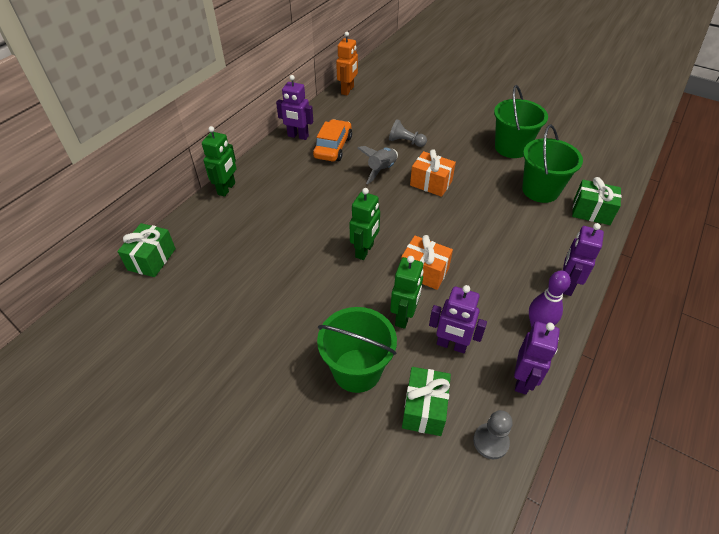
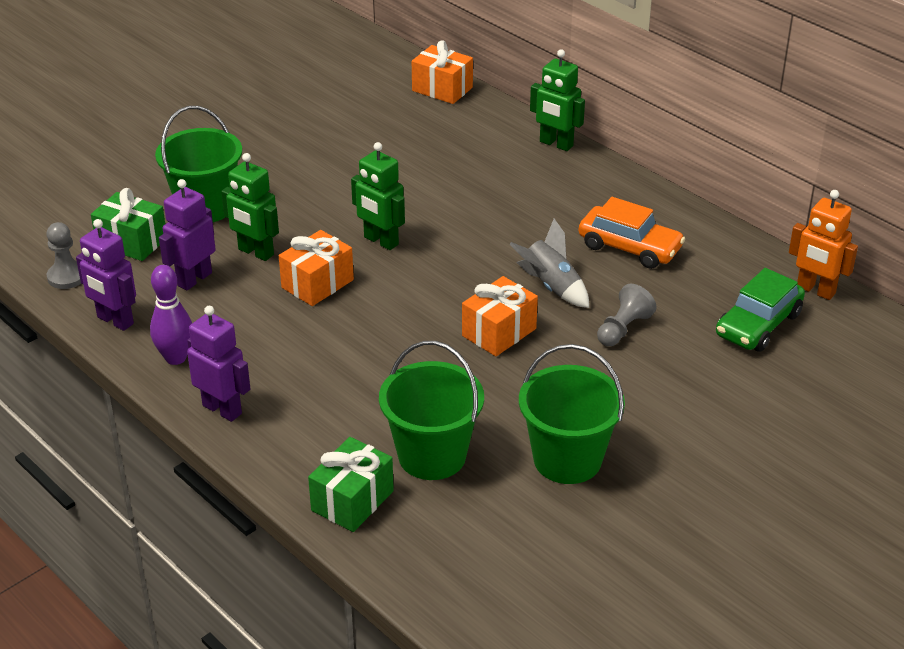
camera: 105 degrees right, 10 degrees down
green gift [117,223,176,277] -> orange gift [412,40,473,104]
purple robot [276,75,313,140] -> none
none -> green car [716,268,805,352]

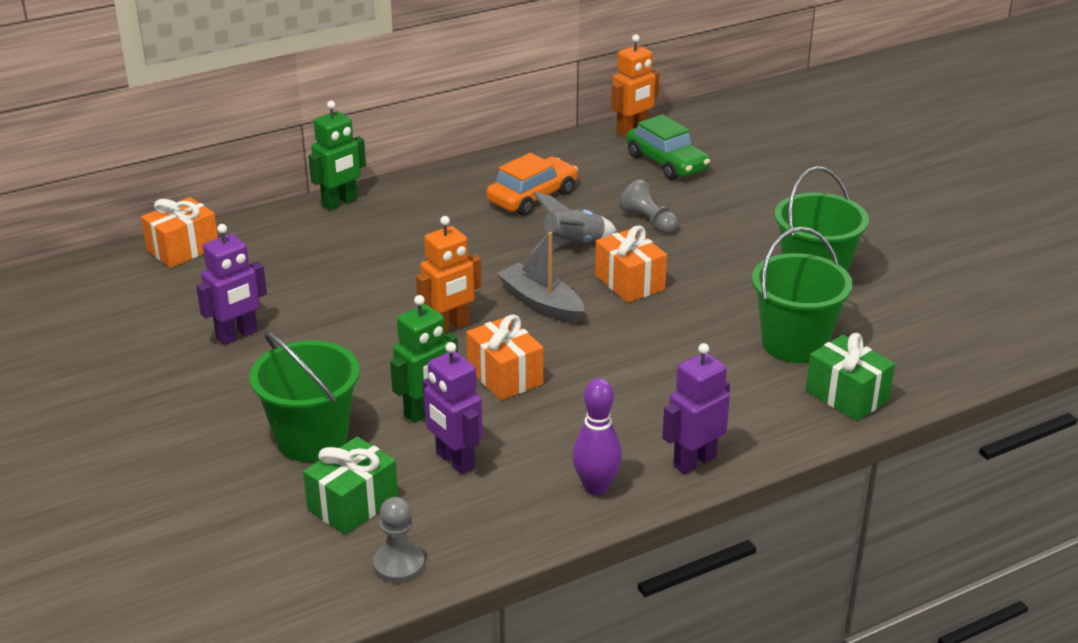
camera: 75 degrees left, 5 degrees down
purple robot [76,219,136,331] -> purple robot moved to [196,224,267,345]
green robot [351,142,405,250] -> orange robot [416,216,481,333]
none -> grey boat [497,232,585,324]

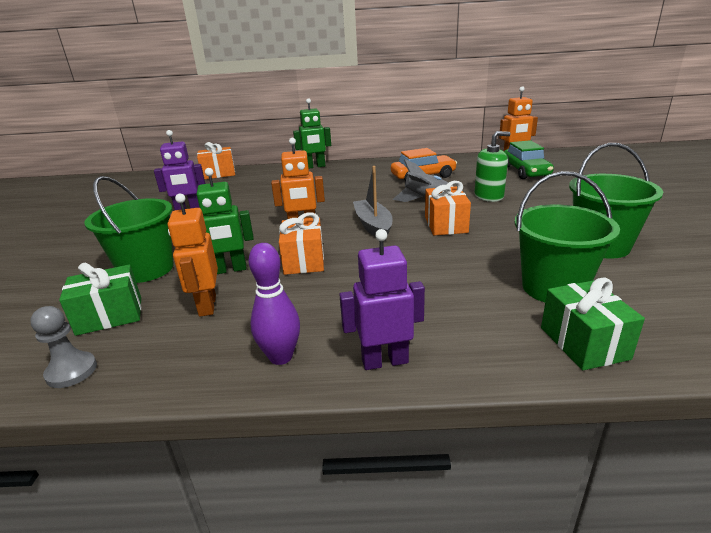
camera: 30 degrees right, 5 degrees down
purple robot [422,342,483,474] -> orange robot [168,193,218,317]
grey pawn [619,179,678,234] -> green soap dispenser [475,131,511,202]

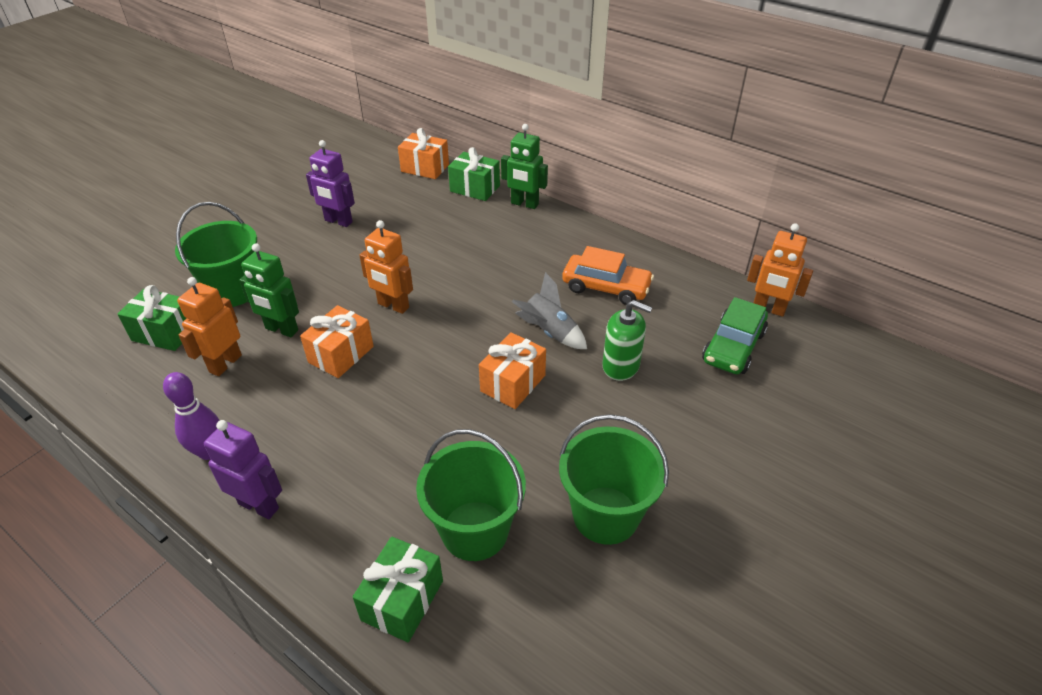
camera: 35 degrees right, 15 degrees up
grey pawn [30,306,97,388] -> none
grey boat [353,166,392,241] -> none
none -> green gift [448,147,500,201]

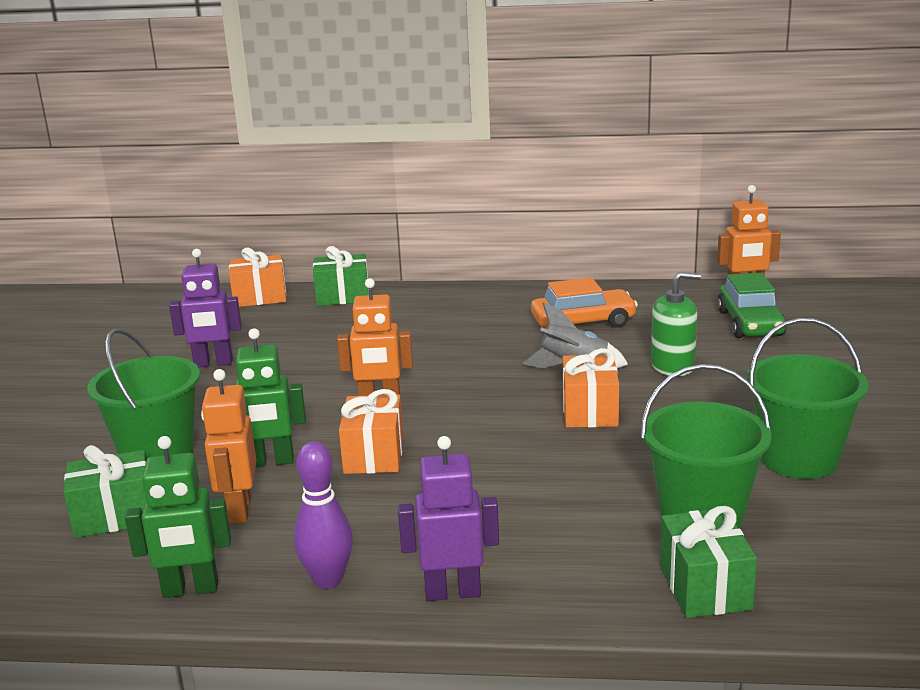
camera: 30 degrees left, 20 degrees down
green robot [501,124,548,209] -> green robot moved to [125,436,231,598]

